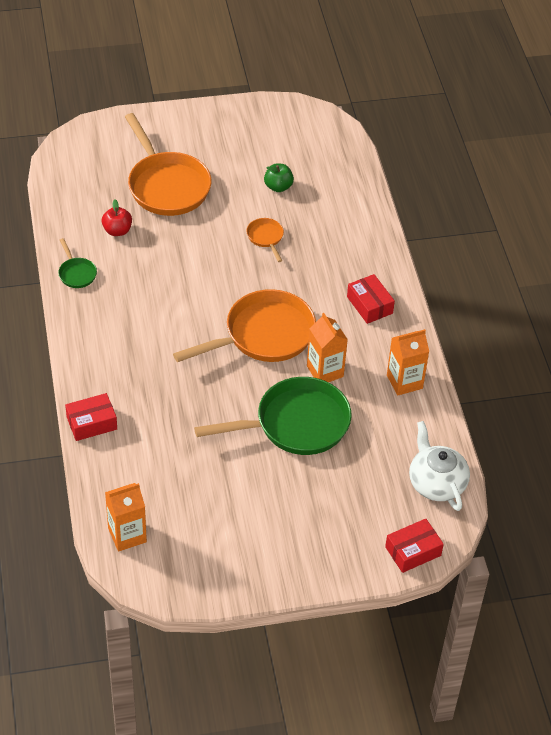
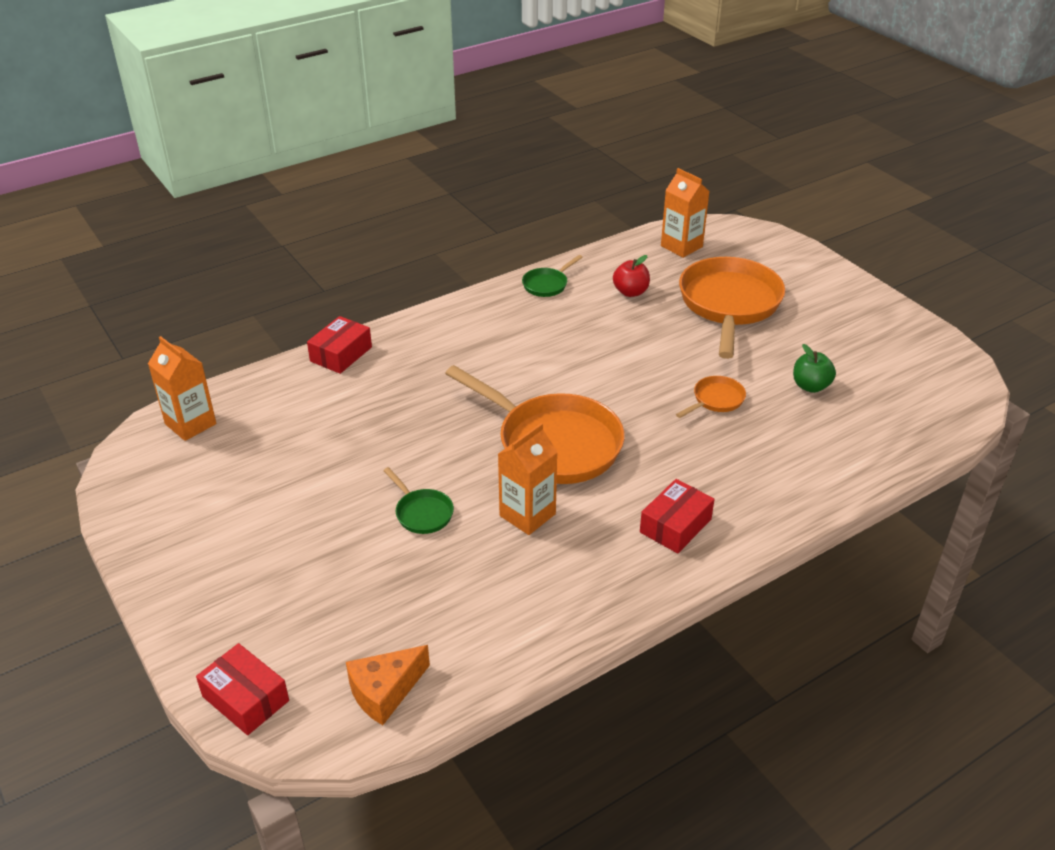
camera: 70 degrees right, 10 degrees down
red box [65,393,117,441] -> red box turned 75 degrees clockwise [307,316,372,374]
orange pan [125,113,211,216] -> orange pan turned 150 degrees clockwise [679,257,785,359]
green pan [194,377,352,455] -> green pan [383,467,454,534], size x0.44
orange carton [387,329,429,396] -> orange carton moved to [661,168,710,258]
white teapot [409,421,470,511] -> orange cheese [346,645,430,725]

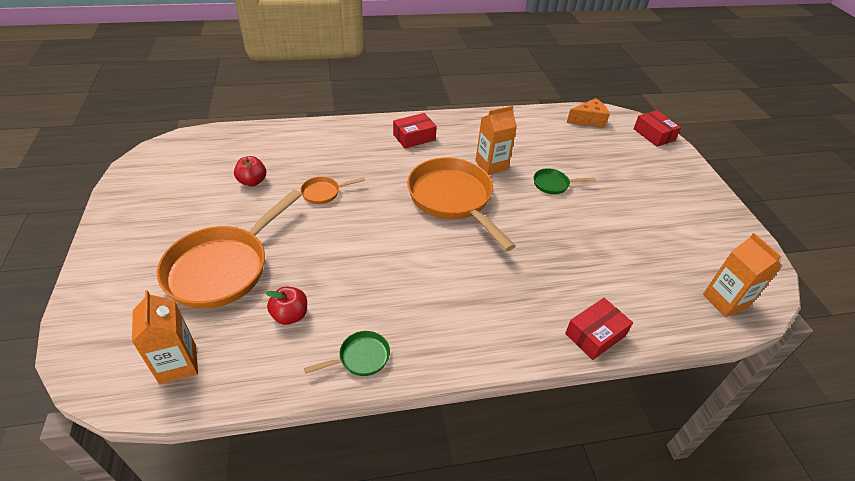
camera: 160 degrees left, 5 degrees up
green pan [383,467,454,534] -> green pan turned 75 degrees counterclockwise [534,168,596,194]
green apple [793,344,836,393] -> red apple [234,156,266,186]

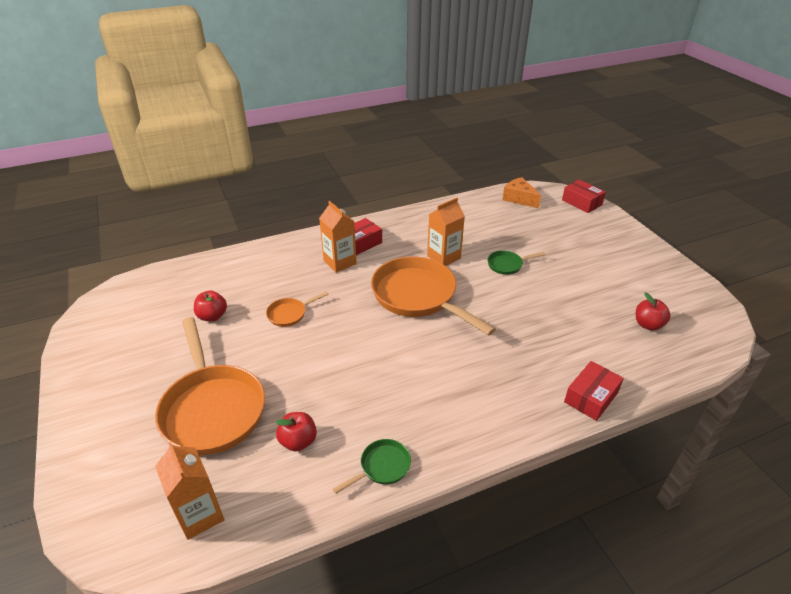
camera: 10 degrees left, 5 degrees down
orange pan [157,189,302,309] -> orange pan turned 45 degrees counterclockwise [155,317,265,455]
orange cheese [567,98,610,128] -> orange cheese turned 105 degrees counterclockwise [502,177,541,208]
orange carton [703,233,782,317] -> orange carton moved to [319,201,357,273]
none -> red apple [636,292,671,331]

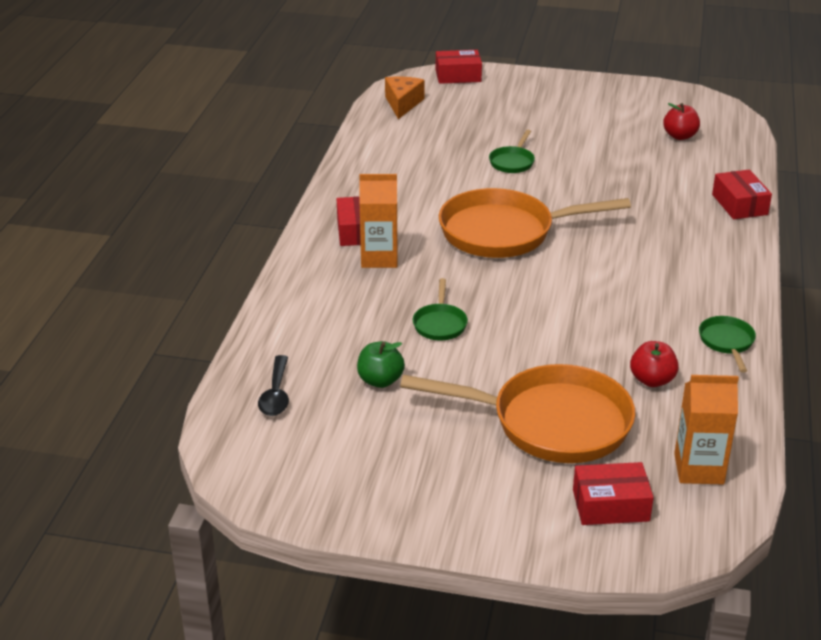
camera: 55 degrees left, 5 degrees down
red apple [194,291,227,322] -> green apple [357,341,405,388]
orange pan [266,291,329,327] -> green pan [413,278,468,340]
orange carton [427,198,465,266] -> none
orange cheese [502,177,541,208] -> orange cheese turned 105 degrees clockwise [385,76,425,119]
none -> black spoon [258,355,289,416]
none -> red box [573,462,654,525]

